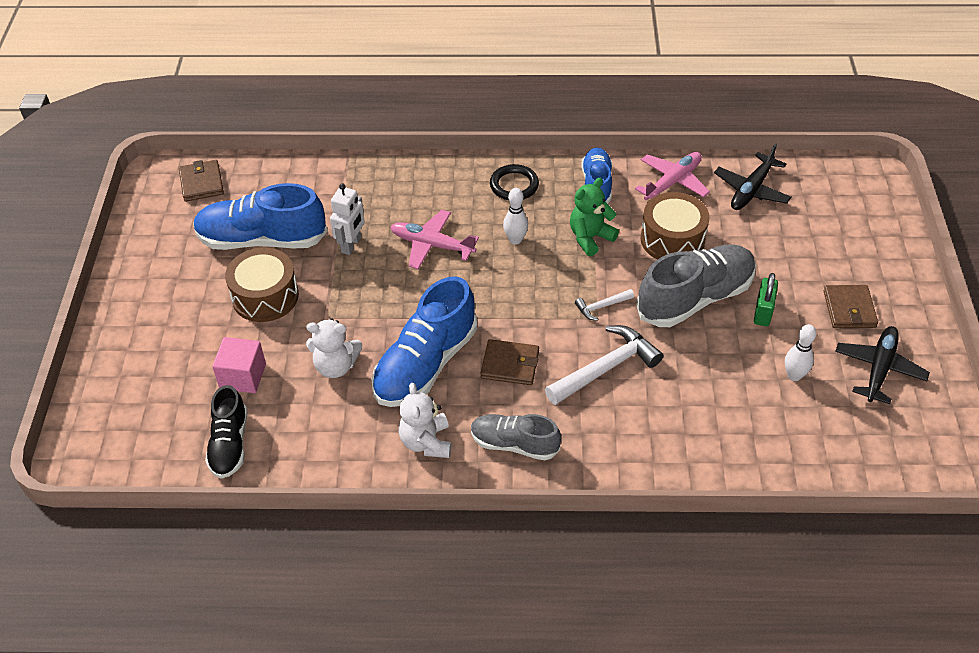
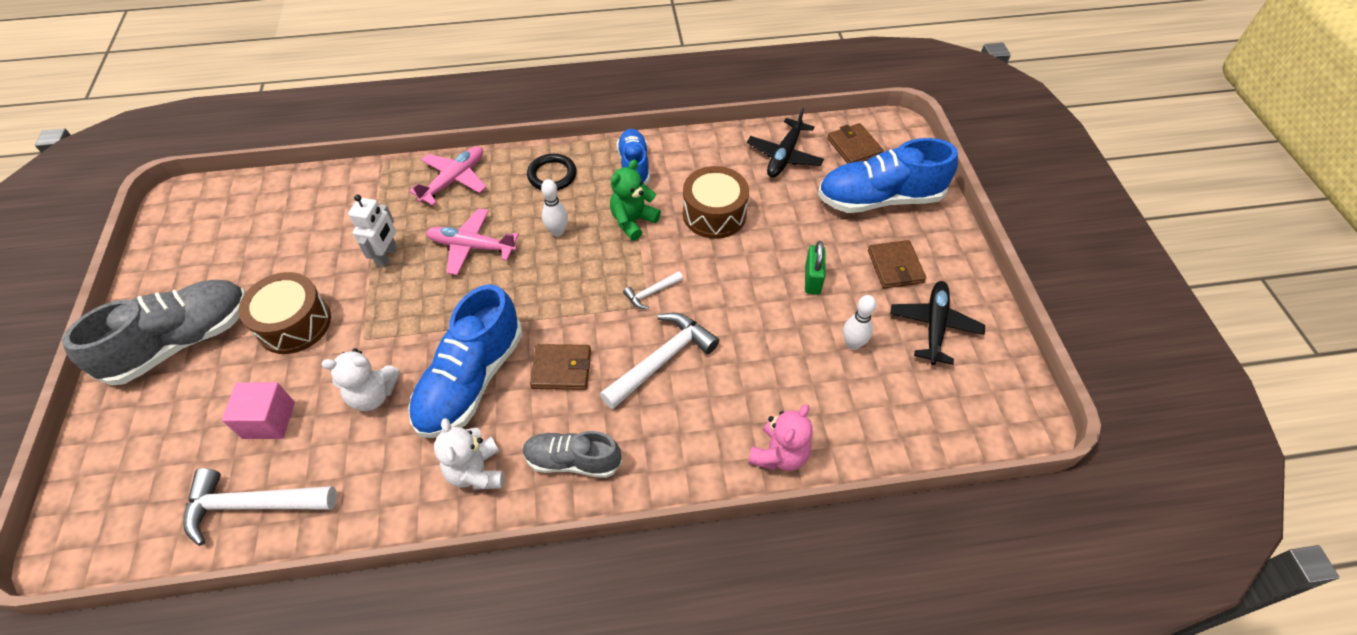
camera: 10 degrees left, 5 degrees up
brown wallet [179,160,224,202] -> brown wallet moved to [827,123,884,164]
blue shoe [193,183,327,250] -> blue shoe moved to [818,138,958,213]
black shoe [205,385,247,479] -> white hammer [183,468,337,546]
pink plane [635,152,710,200] -> pink plane moved to [409,146,486,206]
grey shoe [637,244,756,327] -> grey shoe moved to [62,280,246,385]
none -> pink teddy bear [748,404,813,471]

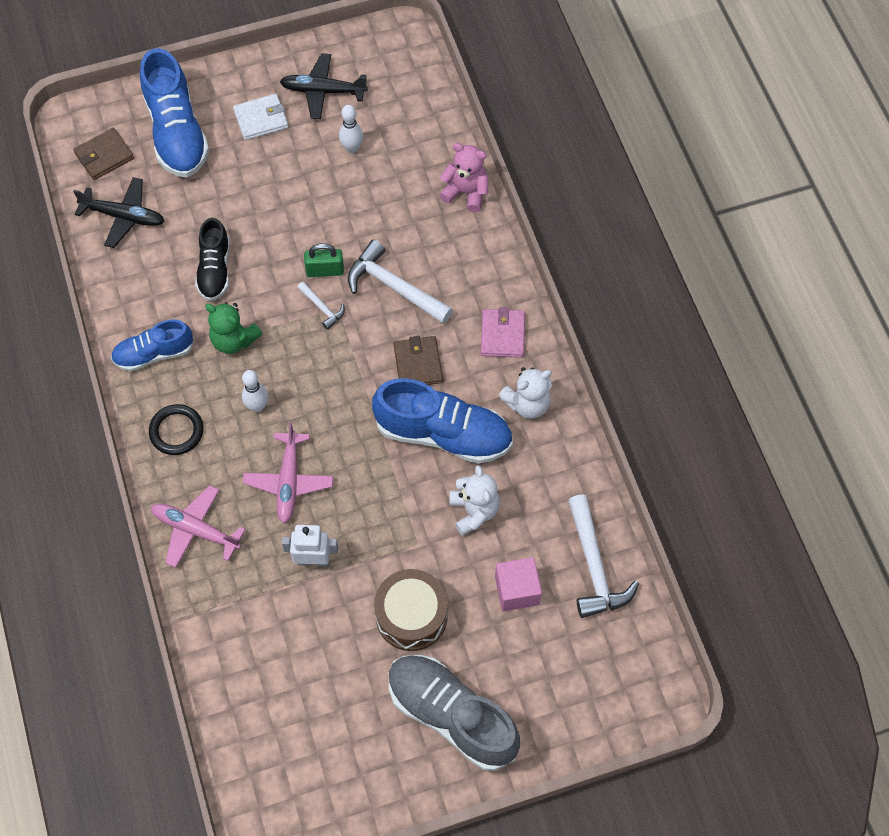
camera: 100 degrees left, 10 degrees up
grey shoe [522,431,622,478] -> pink wallet [481,307,525,358]
brown drum [683,166,749,239] -> black shoe [195,218,230,301]
green padlock [805,241,825,295] -> green padlock moved to [304,243,344,277]
brown wallet [868,240,926,288] -> white wallet [233,94,288,140]

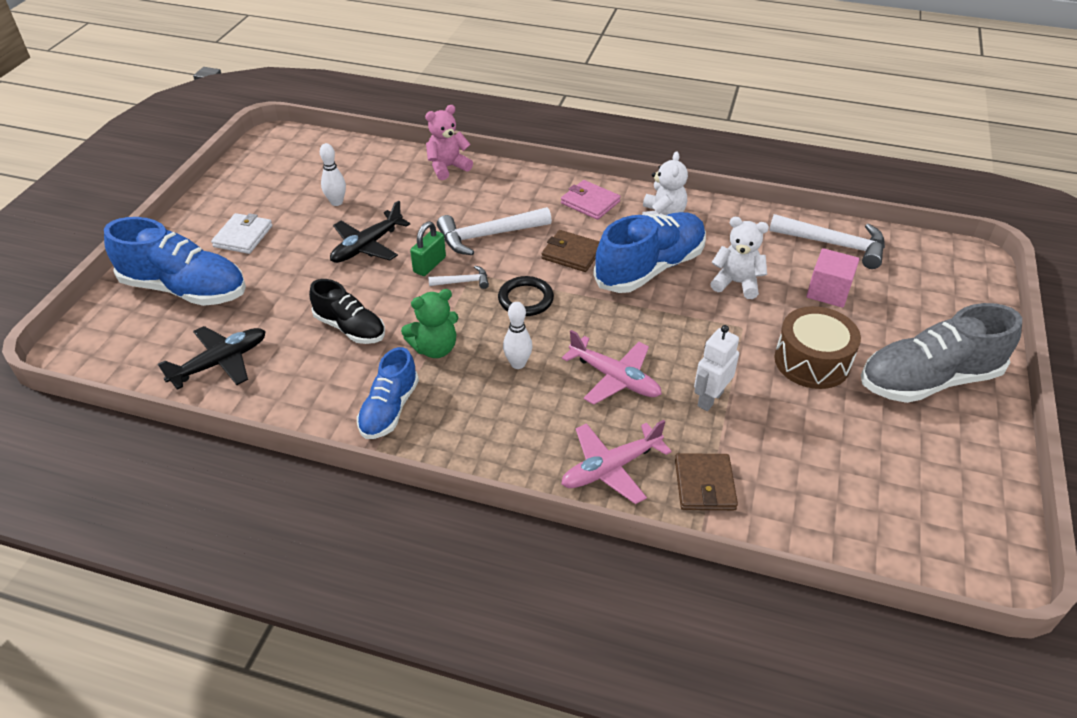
camera: 55 degrees left, 20 degrees down
brown wallet [73,128,134,180] -> brown wallet moved to [675,453,738,510]
black ring [149,404,203,455] -> black ring moved to [498,276,554,316]
black plane [280,53,368,119] -> black plane moved to [330,201,410,263]

